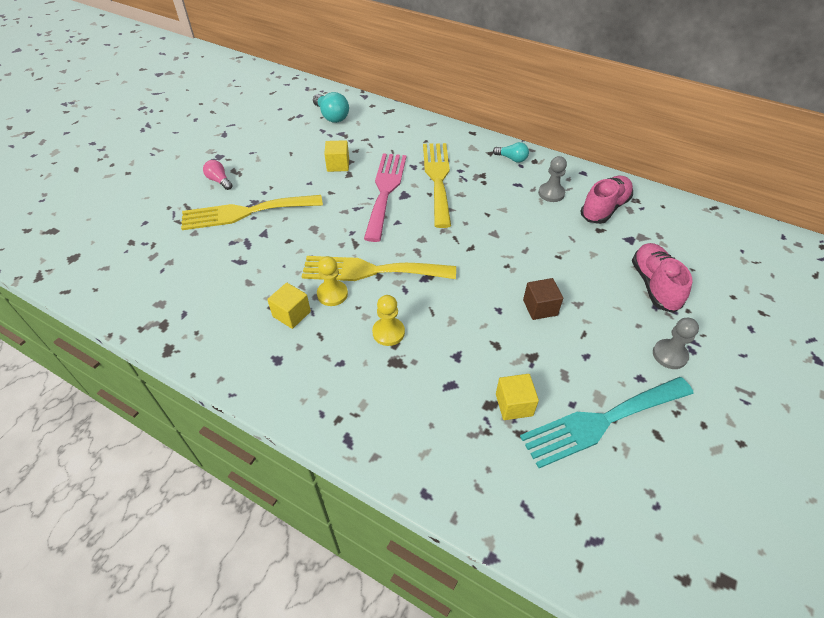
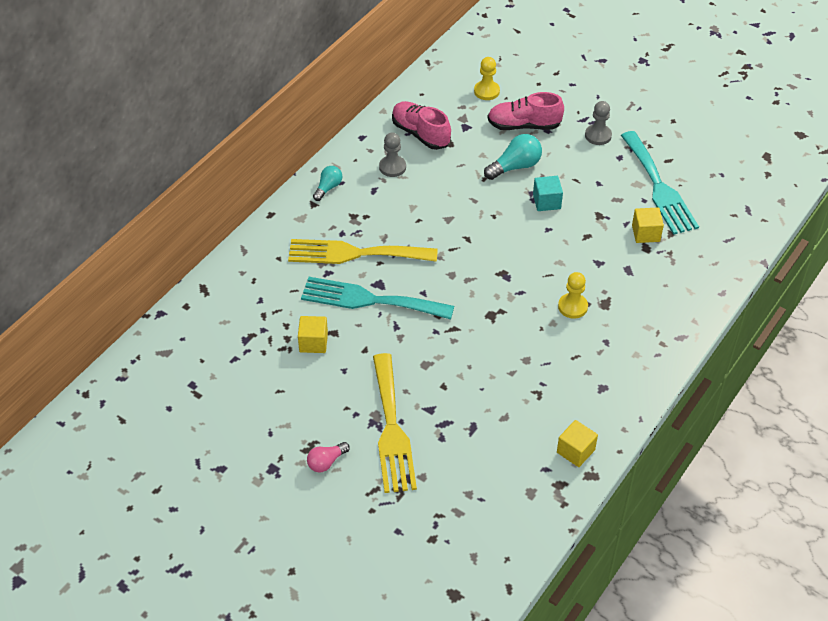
camera: 85 degrees left, 0 degrees up
yellow cube [267,283,311,329] -> yellow cube moved to [557,420,598,467]
yellow fork [302,256,456,281] -> none
turquoise light bulb [313,92,349,123] -> turquoise light bulb moved to [484,134,542,180]
yellow pawn [317,256,348,306] -> yellow pawn moved to [474,57,500,100]
pink fork [364,153,406,242] -> turquoise fork [301,277,454,320]
brown cube [523,278,563,320] -> turquoise cube [533,176,563,211]

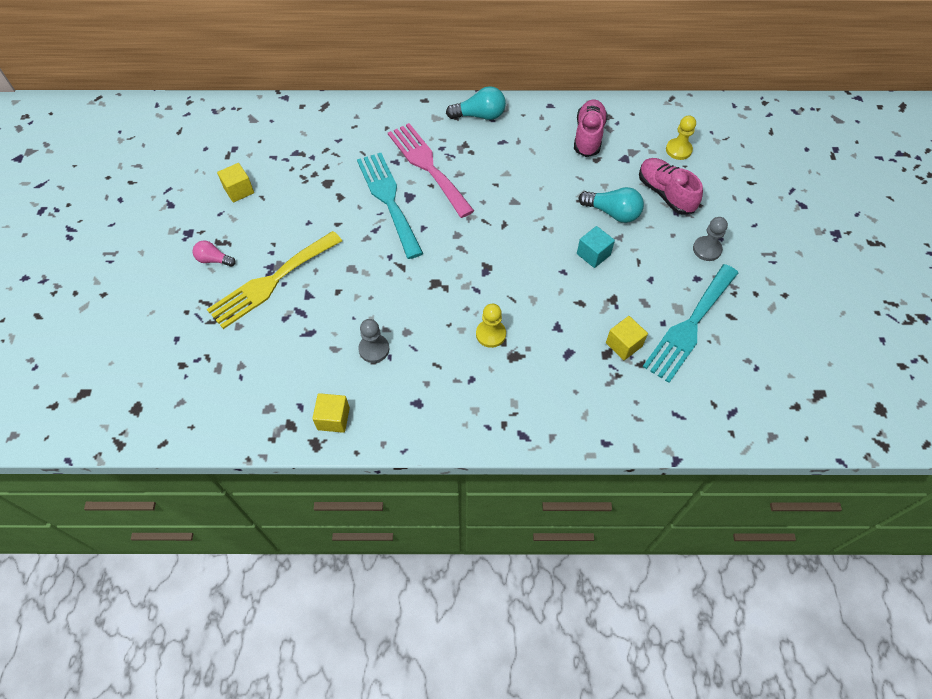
camera: 55 degrees right, 10 degrees up
yellow fork [288,239,438,264] -> pink fork [388,123,474,218]
yellow cube [298,316,328,353] -> yellow cube moved to [217,163,254,202]
turquoise light bulb [313,166,342,201] -> turquoise light bulb [446,86,506,120], size x1.58
grey pawn [379,132,406,177] -> grey pawn moved to [358,319,389,363]

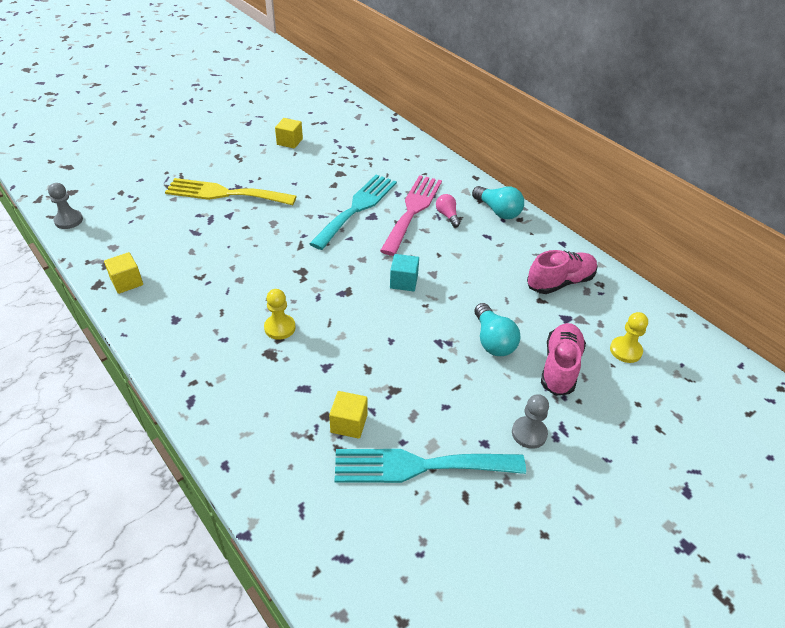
camera: 50 degrees right, 15 degrees down
pink light bulb [193,241,236,267] -> pink light bulb moved to [436,194,460,227]
grey pawn [358,319,389,363] -> grey pawn moved to [48,183,83,229]
turquoise cube [577,226,615,268] -> turquoise cube moved to [390,254,419,291]

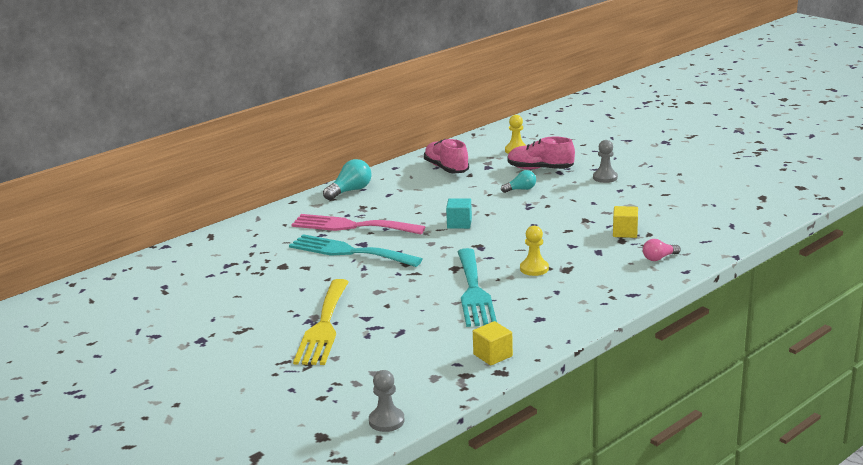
camera: 90 degrees left, 20 degrees down
yellow cube [275,118,303,148] -> none
turquoise fork [335,449,526,483] -> turquoise fork moved to [458,248,497,327]
pink light bulb [436,194,460,227] -> pink light bulb moved to [643,239,681,261]
turquoise light bulb [474,303,520,356] -> turquoise light bulb [501,170,536,193], size x0.63

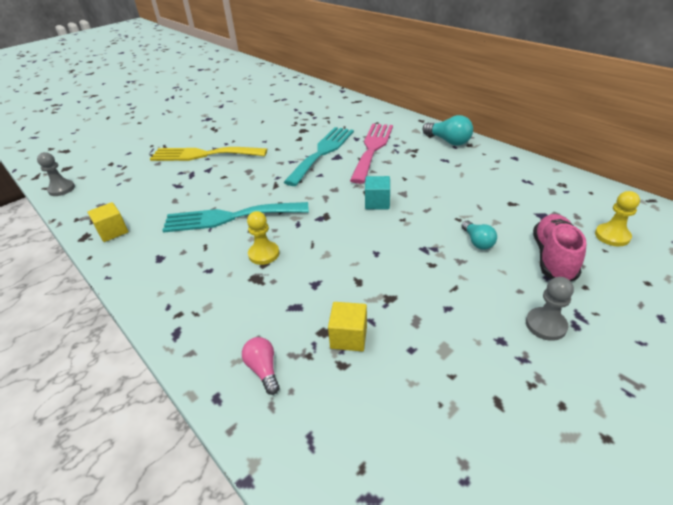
camera: 90 degrees right, 15 degrees up
pink shoe [424,139,469,173] -> none

